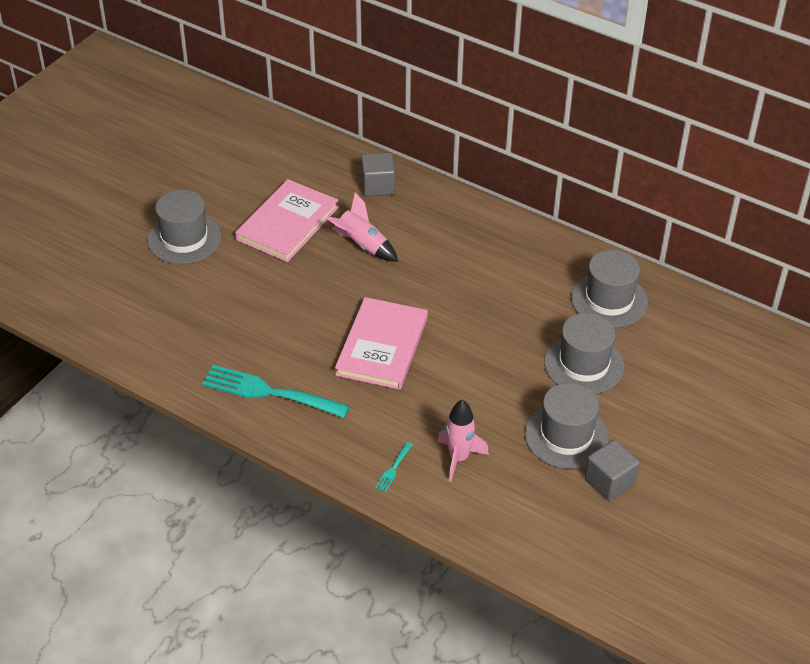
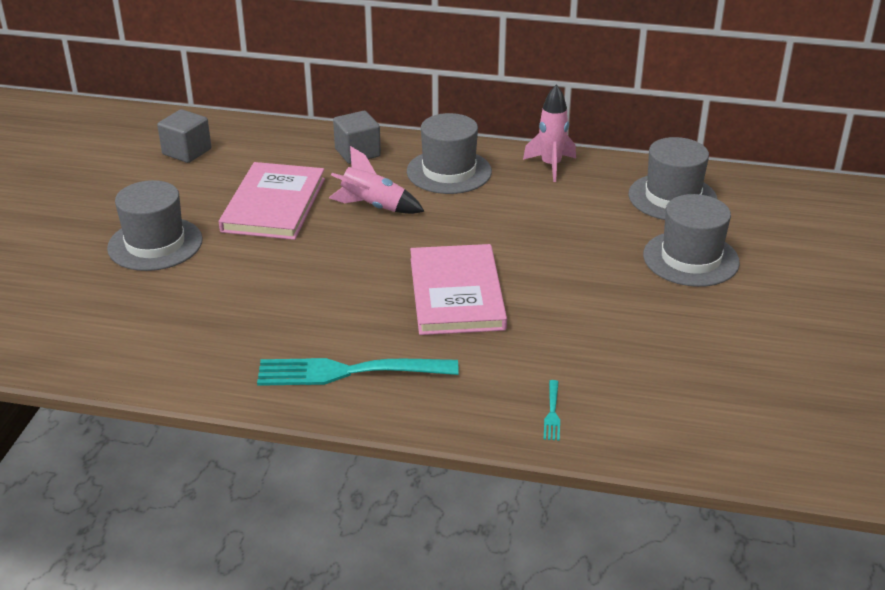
camera: 20 degrees left, 10 degrees down
pink rocket [437,400,489,482] -> pink rocket moved to [523,84,576,182]
grey hat [525,383,609,469] -> grey hat moved to [407,113,492,194]
grey cube [585,440,640,501] -> grey cube moved to [157,109,211,163]

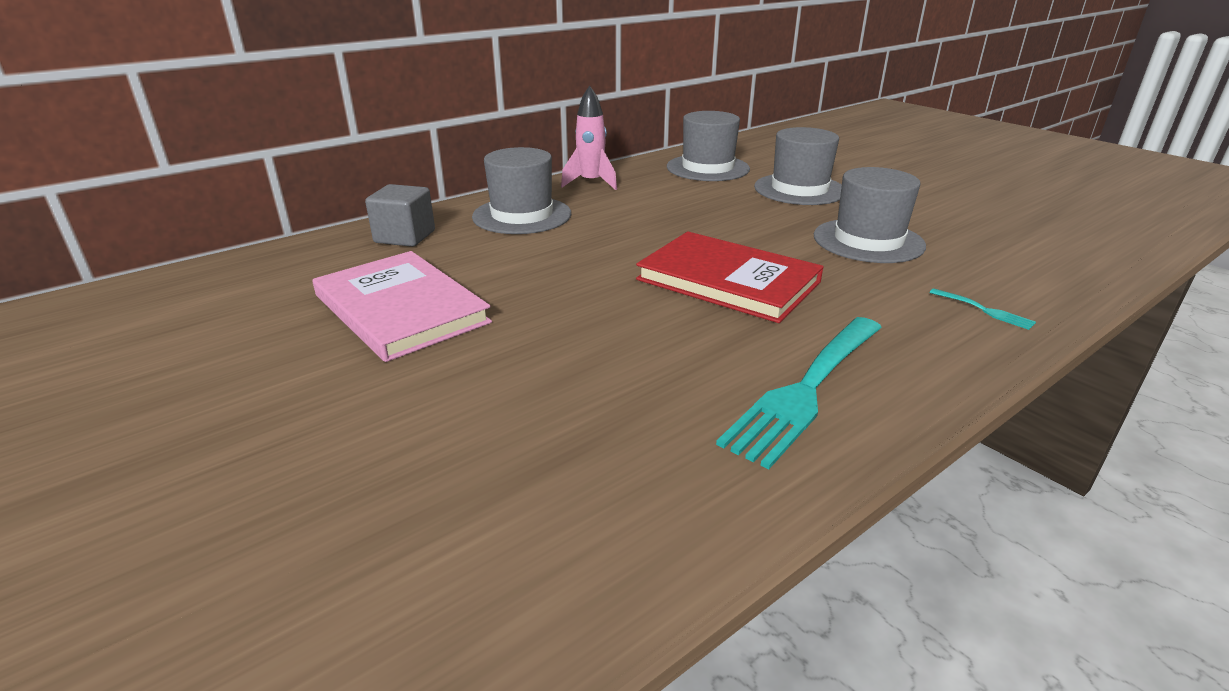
camera: 50 degrees left, 5 degrees down
grey hat [107,180,203,271] -> grey hat moved to [814,167,926,263]
grey cube [157,109,211,163] -> none
pink rocket [329,146,425,214] -> none
pink book [410,244,507,335] -> red book [636,231,824,323]

